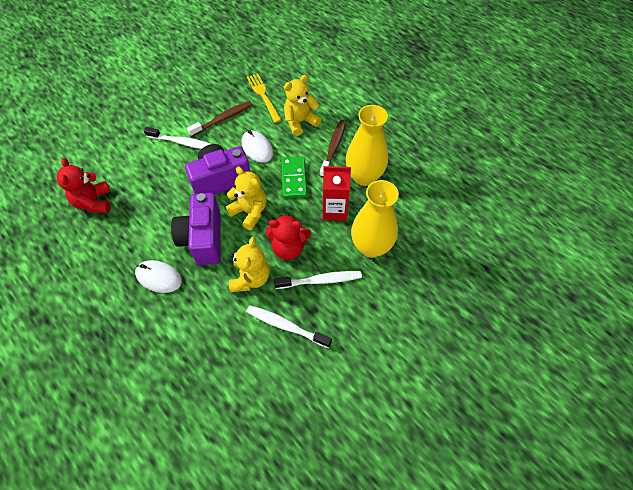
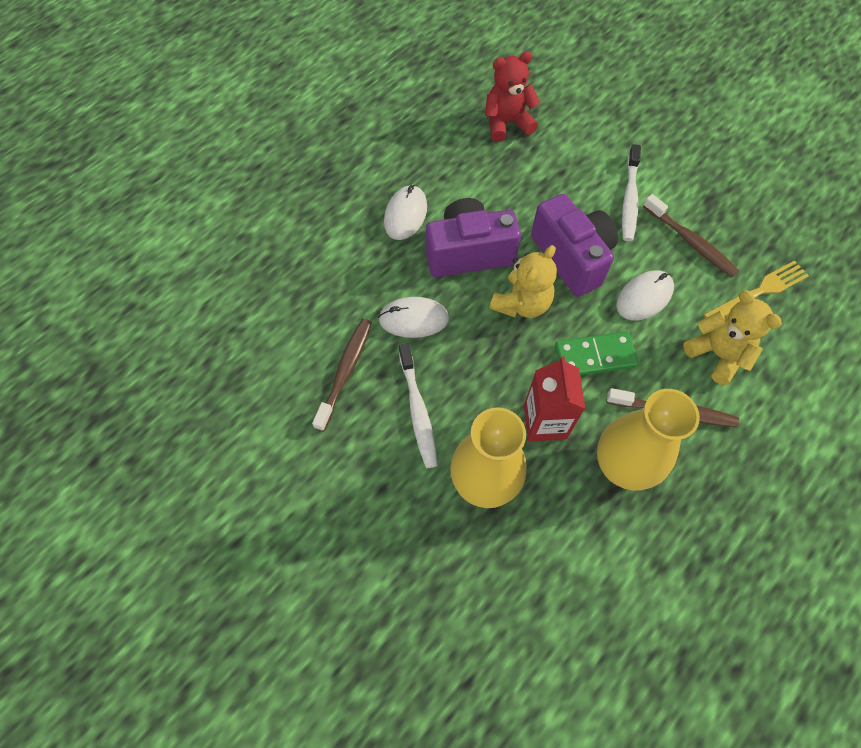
camera: 85 degrees right, 5 degrees up
yellow teddy bear [229,237,270,292] -> white mouse [378,297,449,338]
white toothbrush [246,305,332,348] -> brown toothbrush [312,319,372,431]
red teddy bear [266,213,311,260] -> none

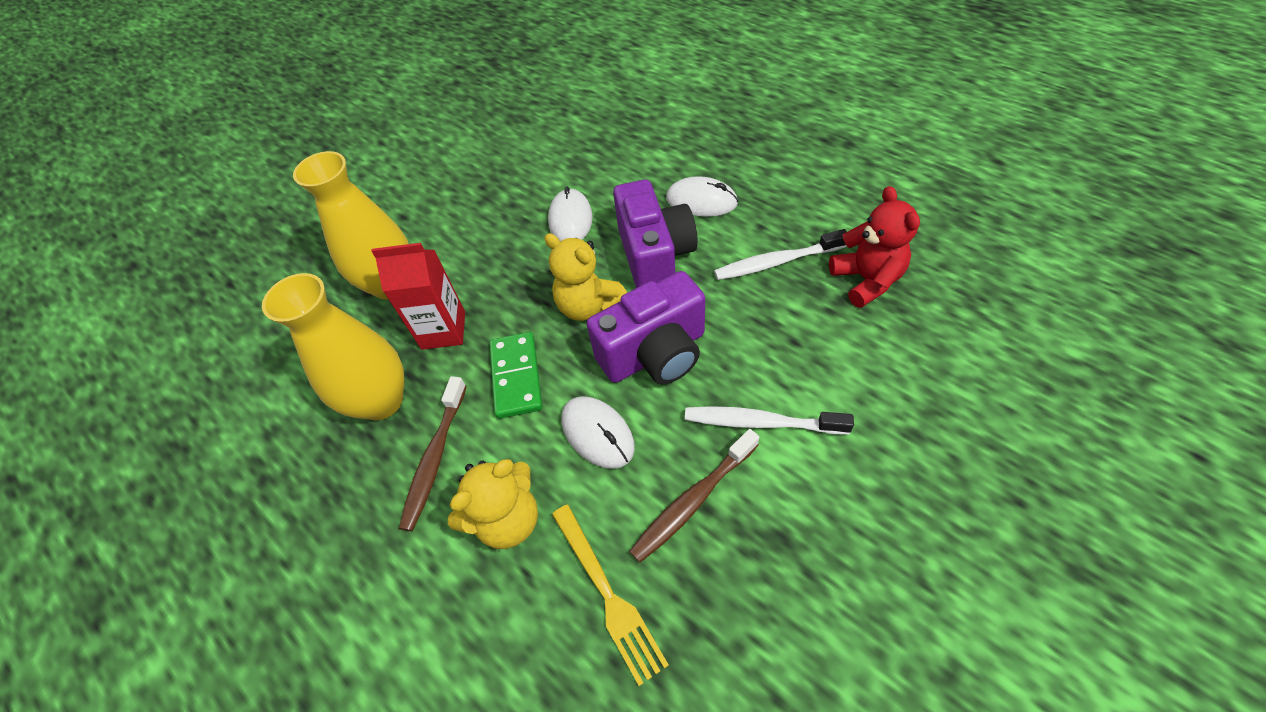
camera: 95 degrees right, 10 degrees down
brown toothbrush [312,319,372,431] -> none
white toothbrush [399,343,438,468] -> white toothbrush moved to [714,229,847,280]

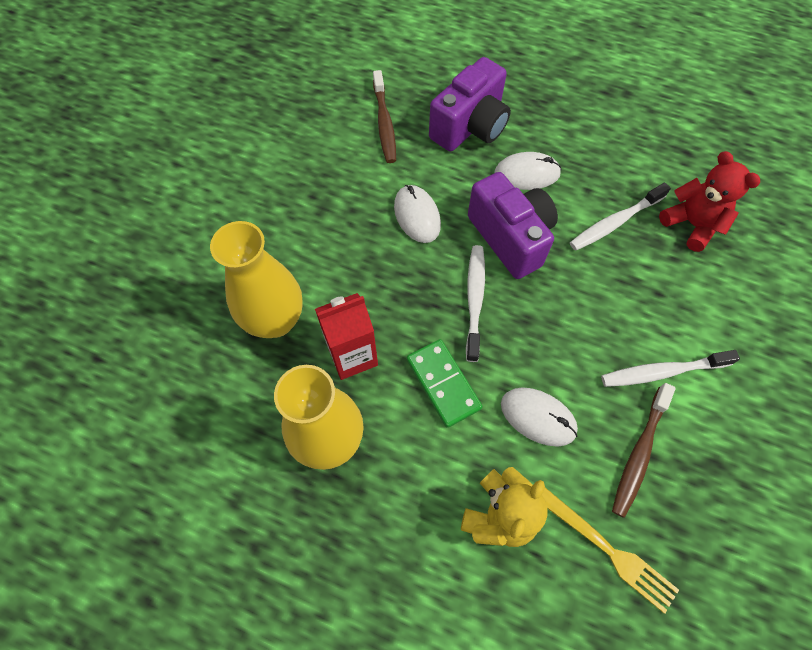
camera: 25 degrees left, 10 degrees up
brown toothbrush [399,376,467,531] -> brown toothbrush moved to [373,70,396,163]
yellow teddy bear [544,233,627,321] -> white toothbrush [466,245,485,362]
purple camera [587,271,705,384] -> purple camera moved to [429,57,511,151]

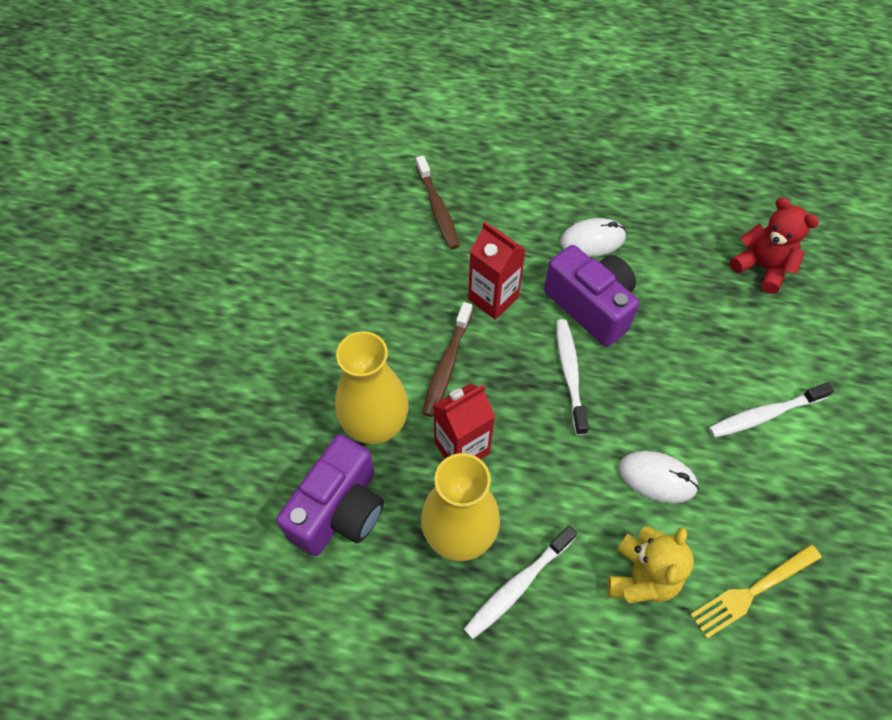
camera: 10 degrees left, 5 degrees down
white mouse [394,185,441,243] -> red carton [468,222,526,320]
green domino [407,339,483,428] -> none
purple camera [429,57,511,151] -> purple camera moved to [276,434,384,556]
yellow fork [542,488,679,614] -> yellow fork turned 120 degrees clockwise [690,544,822,639]
white toothbrush [570,183,671,251] -> white toothbrush moved to [464,525,577,639]
brown toothbrush [612,383,676,518] -> brown toothbrush moved to [422,302,472,417]

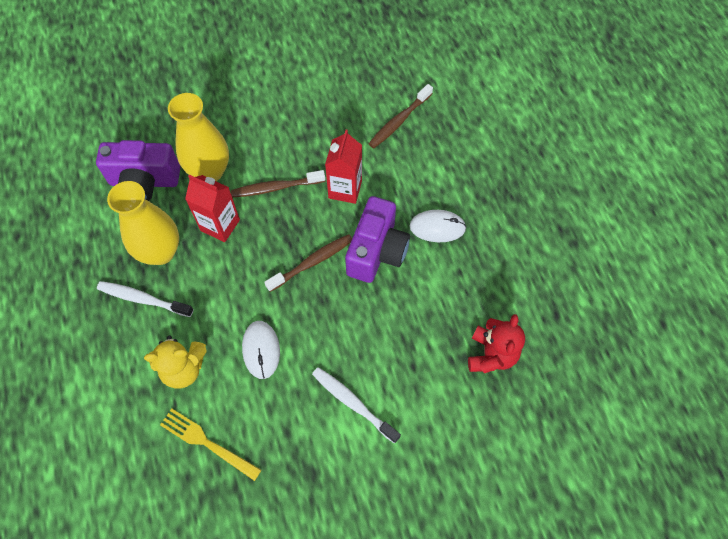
camera: 60 degrees right, 5 degrees up
white toothbrush [556,319,589,435] -> brown toothbrush [264,234,352,292]
white mouse [560,218,626,257] -> white mouse turned 45 degrees counterclockwise [410,210,466,242]

